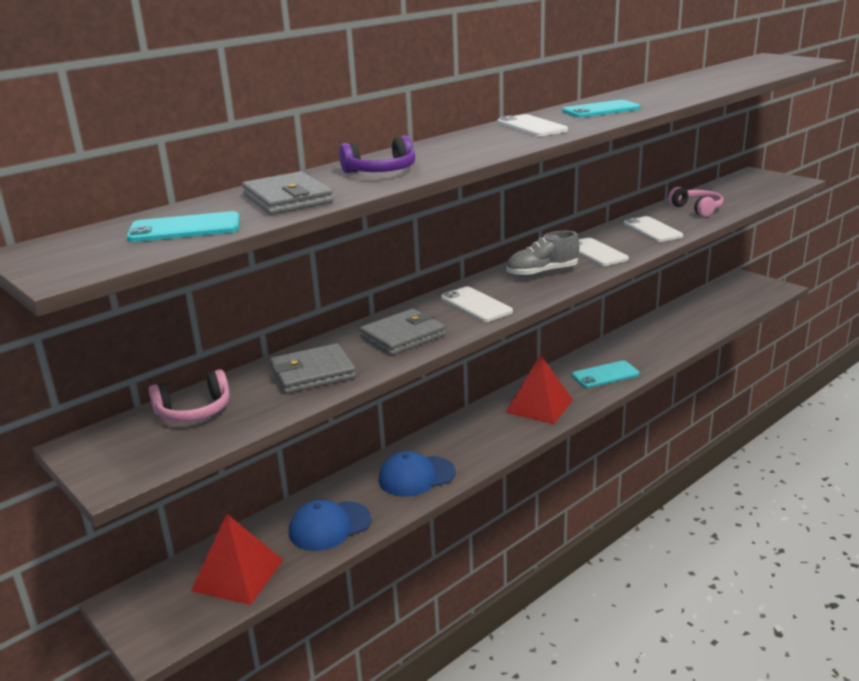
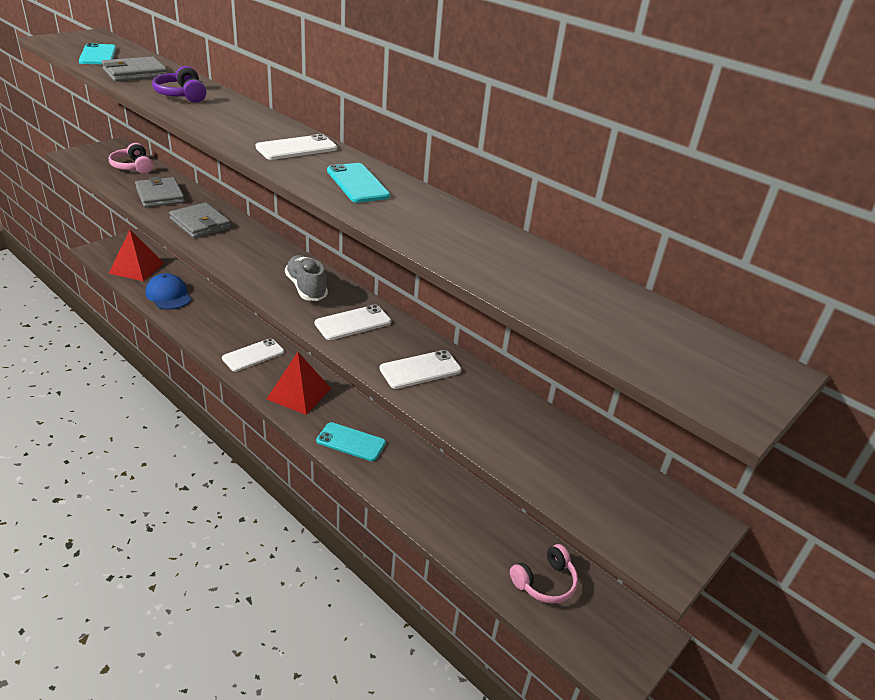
camera: 80 degrees right, 10 degrees up
blue cap [379,451,456,497] -> none
white phone [441,287,513,322] -> white phone moved to [222,338,284,372]
turquoise phone [572,361,640,388] -> turquoise phone turned 45 degrees counterclockwise [316,422,386,461]
pink headphones [668,187,723,217] -> pink headphones moved to [510,544,578,604]

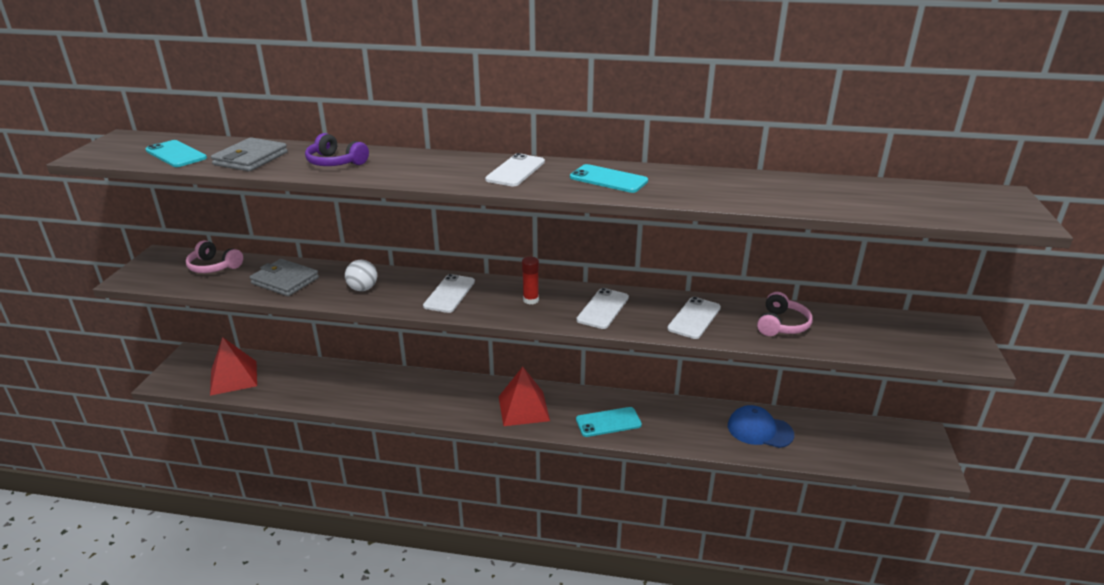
camera: 30 degrees left, 5 degrees down
blue cap [145,273,191,310] -> blue cap moved to [728,405,794,448]
grey wallet [169,203,231,238] -> white ball [345,260,377,291]
white phone [222,338,284,372] -> white phone moved to [423,274,475,313]
grey shoe [285,255,328,301] -> red glue stick [522,257,539,304]
pink headphones [510,544,578,604] -> pink headphones moved to [757,292,813,336]

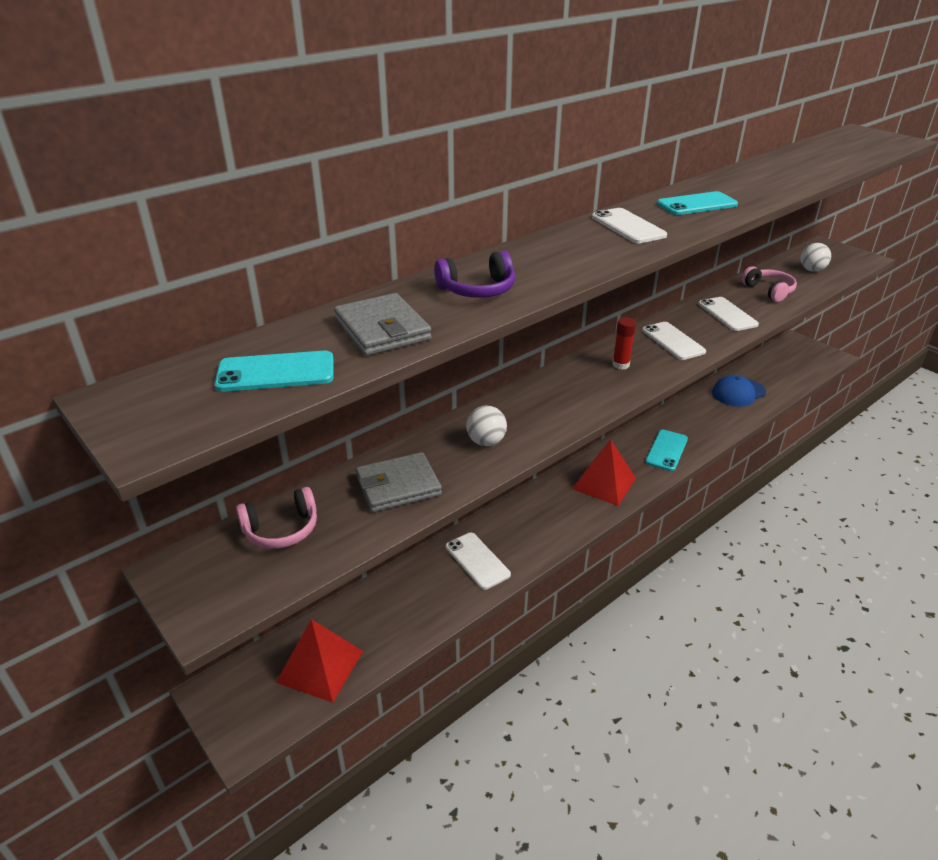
camera: 50 degrees left, 5 degrees up
white phone [423,274,475,313] -> white phone moved to [446,533,511,590]
none -> white ball [800,243,831,272]

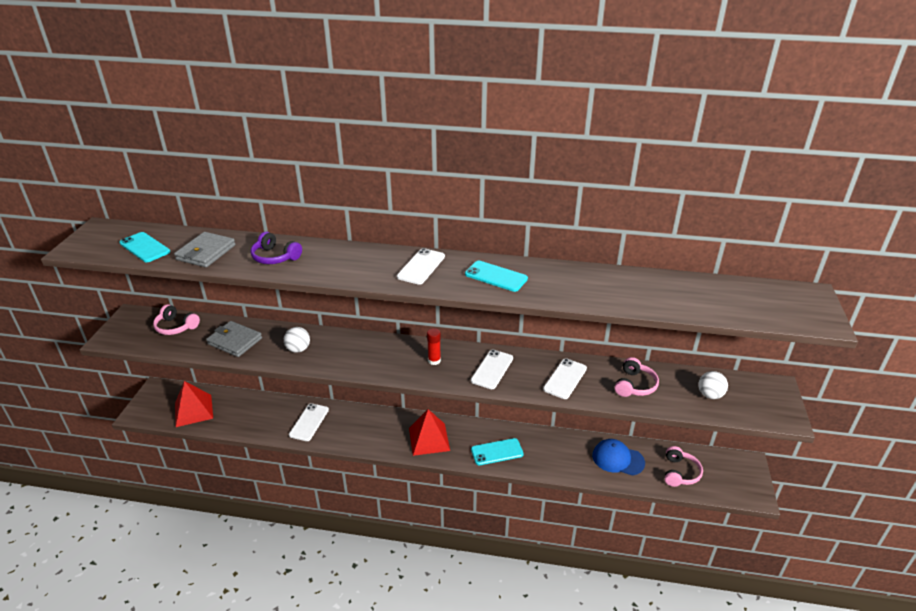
camera: 50 degrees right, 0 degrees up
none -> pink headphones [665,446,703,487]

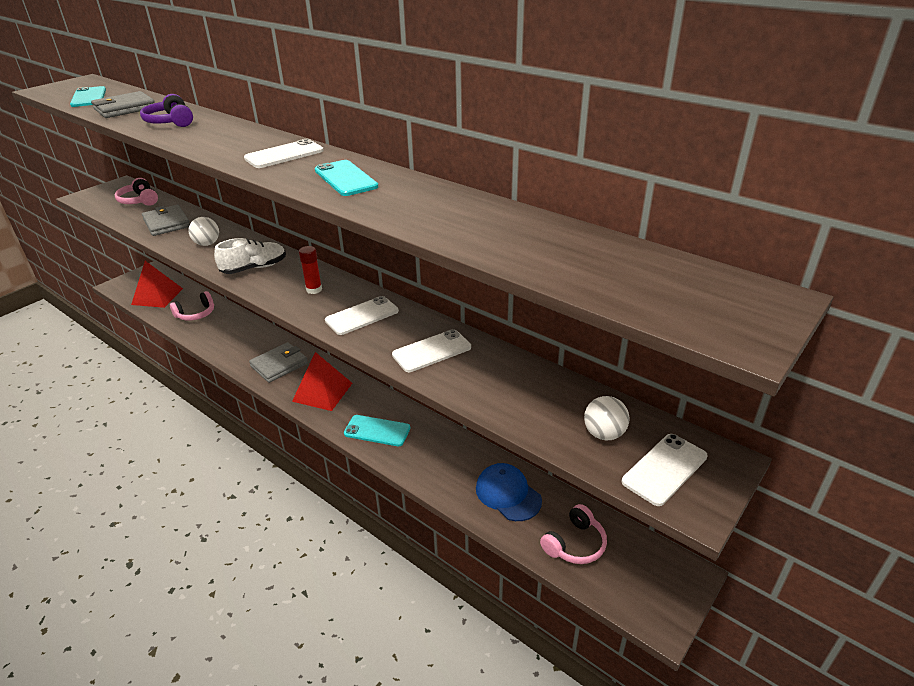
camera: 30 degrees right, 0 degrees up
white phone [289,403,329,441] -> white phone moved to [622,434,708,506]
pink headphones [615,357,659,397] -> pink headphones moved to [170,291,214,321]
none -> white shoe [214,238,286,274]
none -> grey wallet [249,342,308,383]

